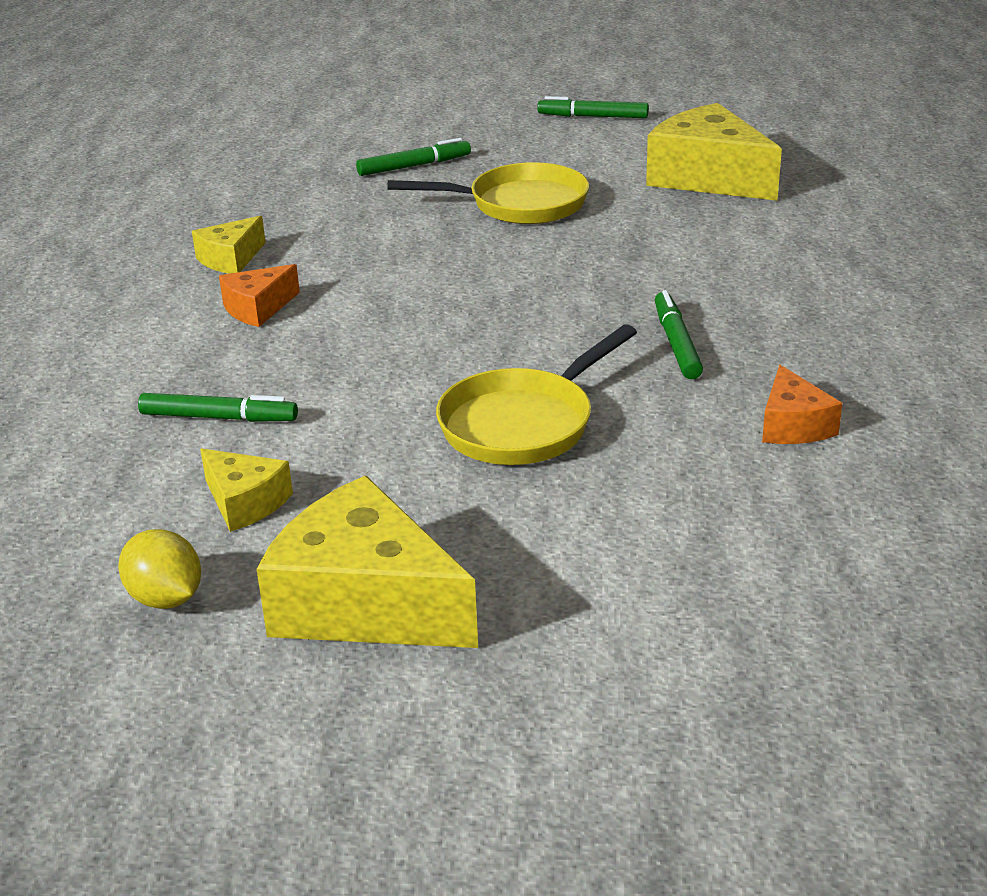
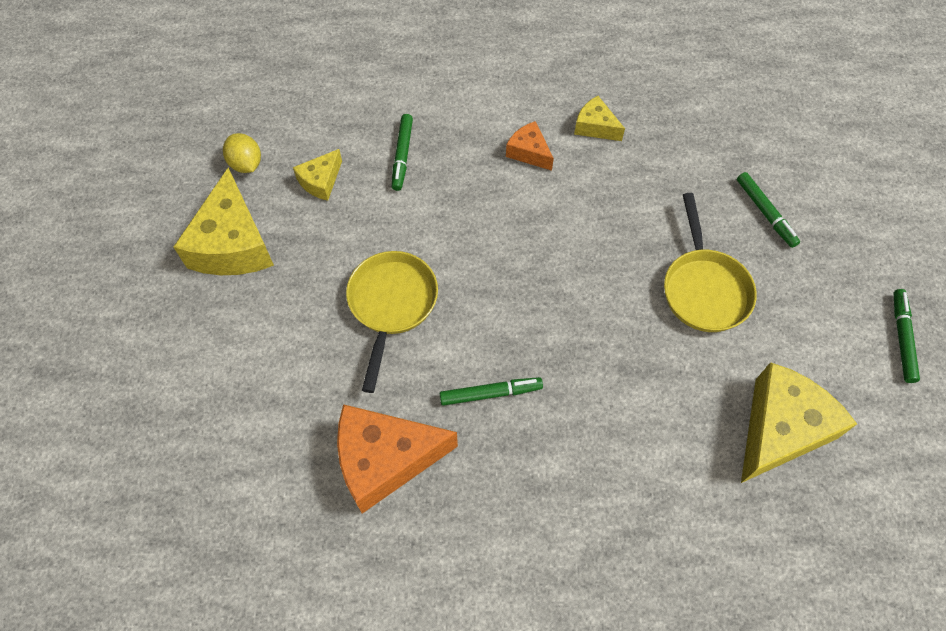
camera: 85 degrees right, 30 degrees up
yellow lemon [118,529,201,609] -> yellow lemon turned 75 degrees counterclockwise [223,133,261,173]
yellow cheese [256,476,478,648] -> yellow cheese turned 150 degrees clockwise [173,168,274,275]
yellow pan [436,324,637,465] -> yellow pan turned 60 degrees clockwise [346,251,438,393]
orange cheese [762,365,842,444] -> orange cheese [337,404,458,514], size x1.95

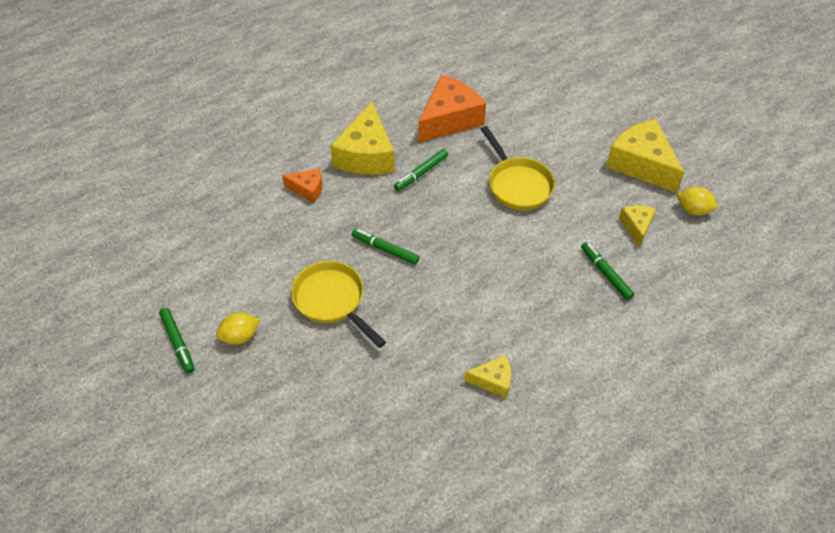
camera: 145 degrees right, 10 degrees down
orange cheese [506,121,554,171] -> orange cheese moved to [282,168,322,203]
green marker [737,172,800,248] -> green marker moved to [352,229,419,265]
yellow cheese [741,362,857,483] -> yellow cheese moved to [330,102,395,175]
none -> yellow lemon [216,312,260,345]

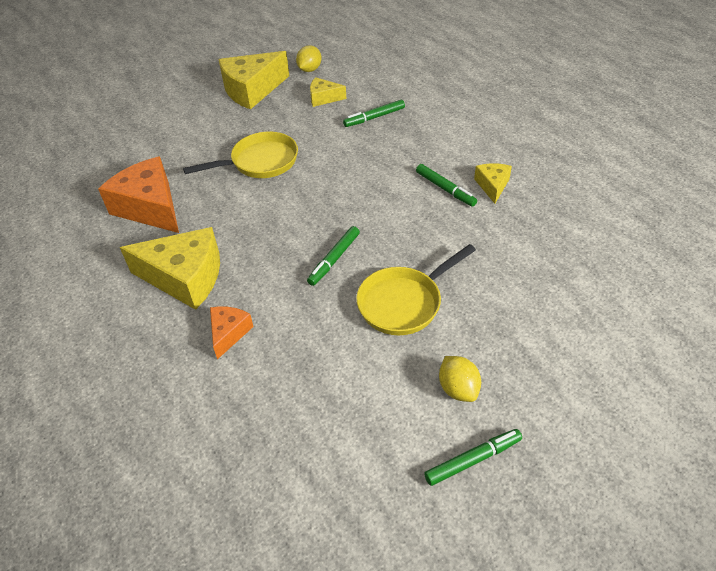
camera: 85 degrees left, 5 degrees down
green marker [394,149,448,191] -> green marker moved to [416,164,477,207]

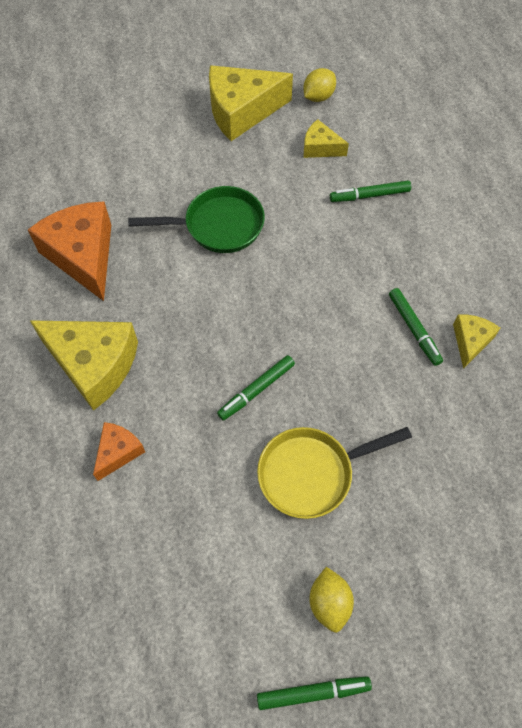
camera: 15 degrees right, 15 degrees up
yellow pan [183,132,298,178] -> green pan [128,186,265,253]

